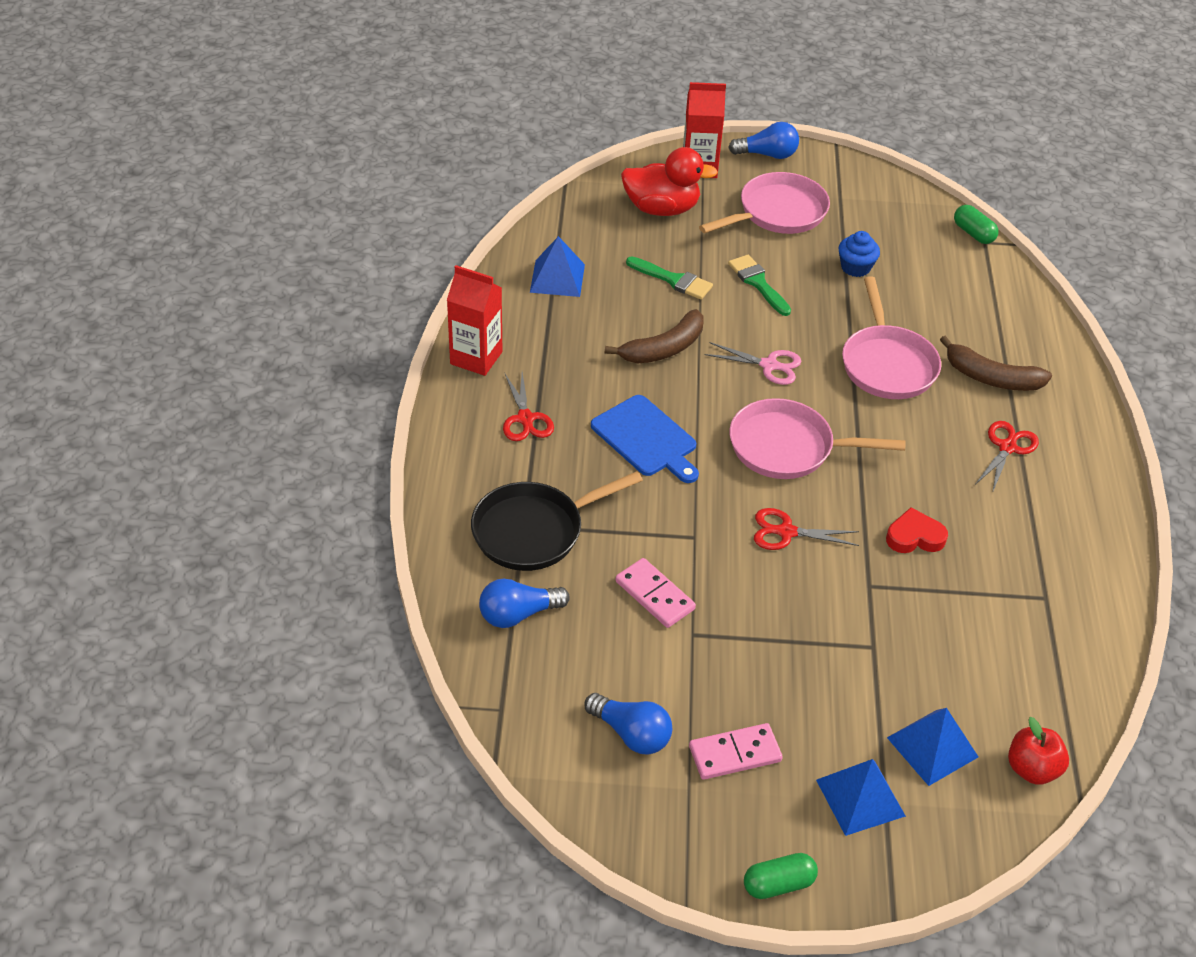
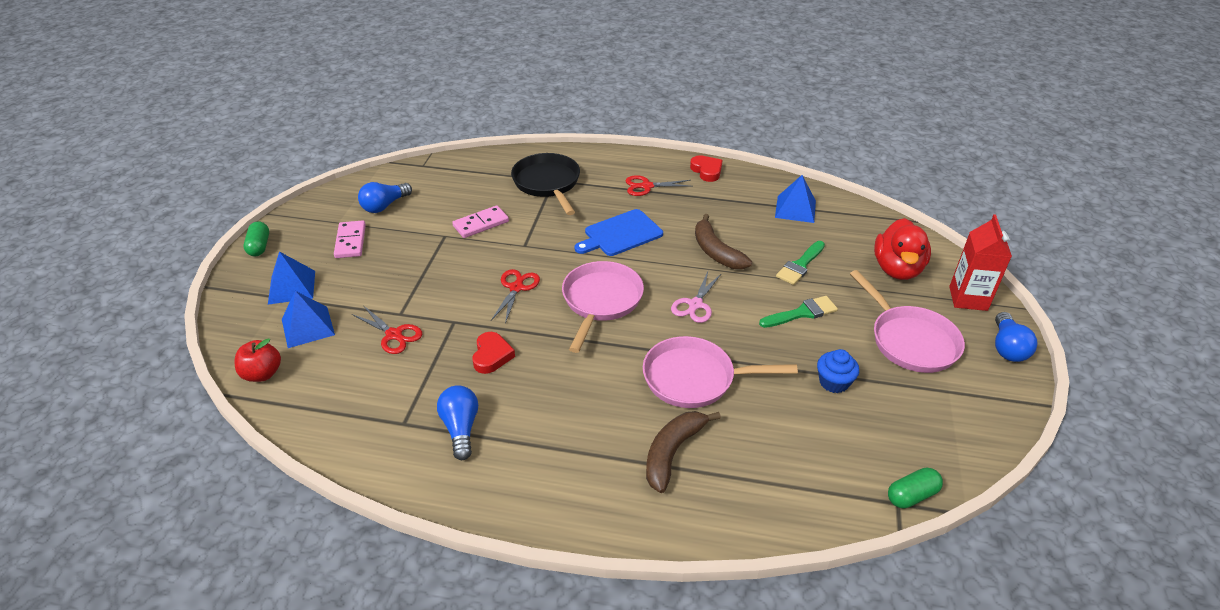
camera: 100 degrees right, 5 degrees down
red carton [447,265,502,376] -> red heart [690,155,723,182]
blue light bulb [479,578,570,628] -> blue light bulb moved to [437,385,478,460]
red scissors [975,421,1039,491] -> red scissors moved to [352,306,422,354]

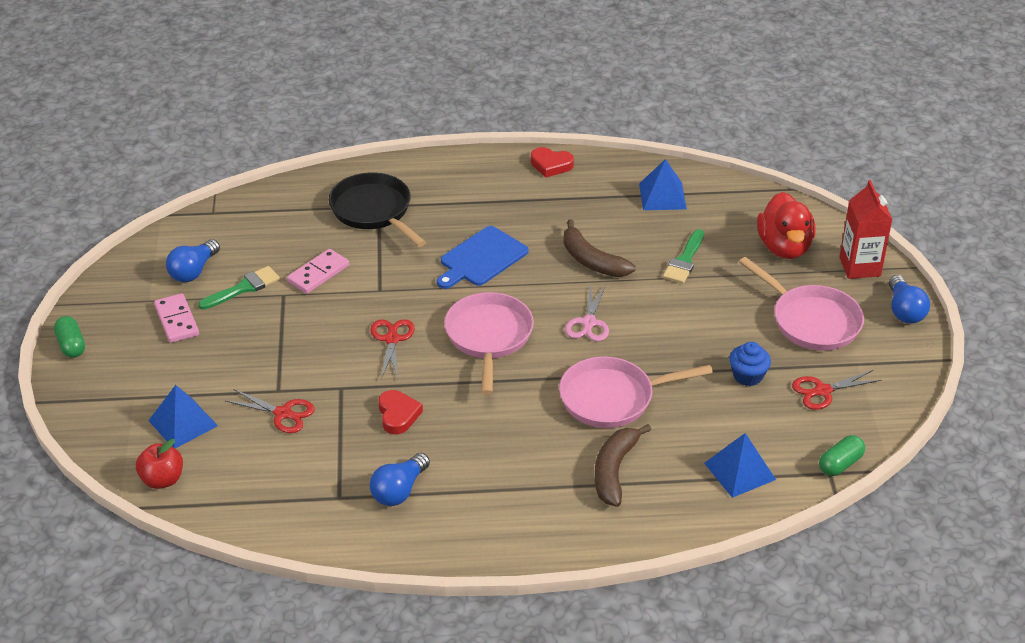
camera: 15 degrees left, 0 degrees up
blue pyramid [268,251,315,305] -> blue pyramid moved to [704,433,776,498]
blue light bulb [437,385,478,460] -> blue light bulb turned 120 degrees counterclockwise [370,453,430,506]
red scissors [625,175,693,196] -> red scissors moved to [792,370,881,410]
red heart [690,155,723,182] -> red heart turned 150 degrees clockwise [531,147,574,178]
green brush [759,296,838,328] -> green brush moved to [198,266,280,310]

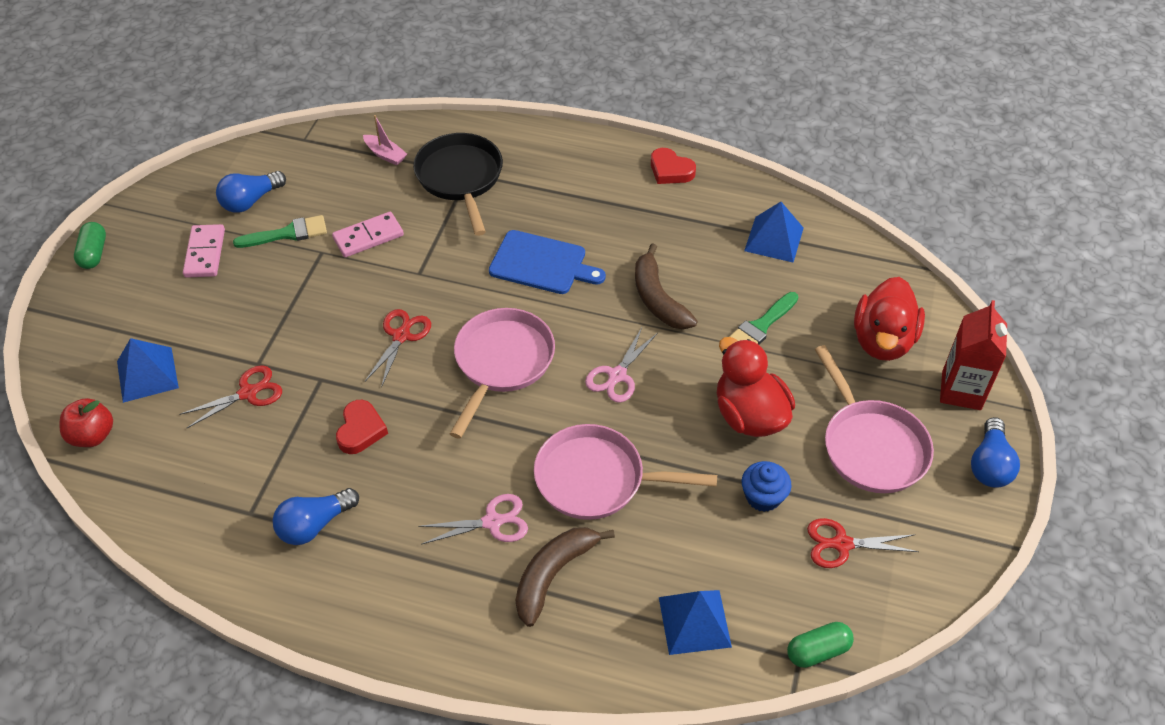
camera: 20 degrees right, 10 degrees up
red scissors [226,389,315,433] -> red scissors turned 75 degrees counterclockwise [179,365,282,428]
blue cutting board [437,226,528,289] -> blue cutting board turned 135 degrees counterclockwise [489,230,606,294]
none -> pink boat [363,115,407,166]
none -> pink scissors [418,494,528,545]
none -> red duck [717,337,795,437]

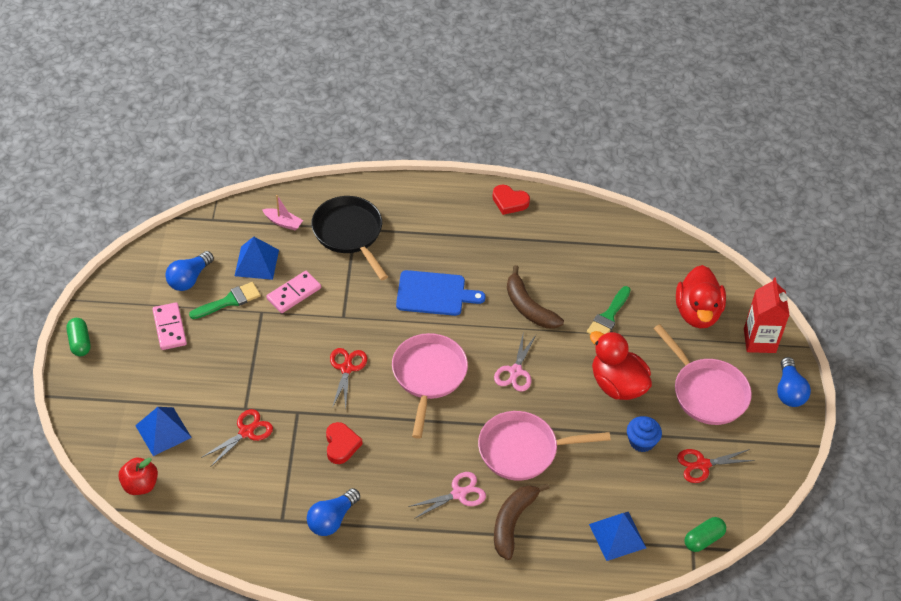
camera: 15 degrees left, 0 degrees up
blue pyramid [744,202,804,263] -> blue pyramid moved to [235,237,279,280]

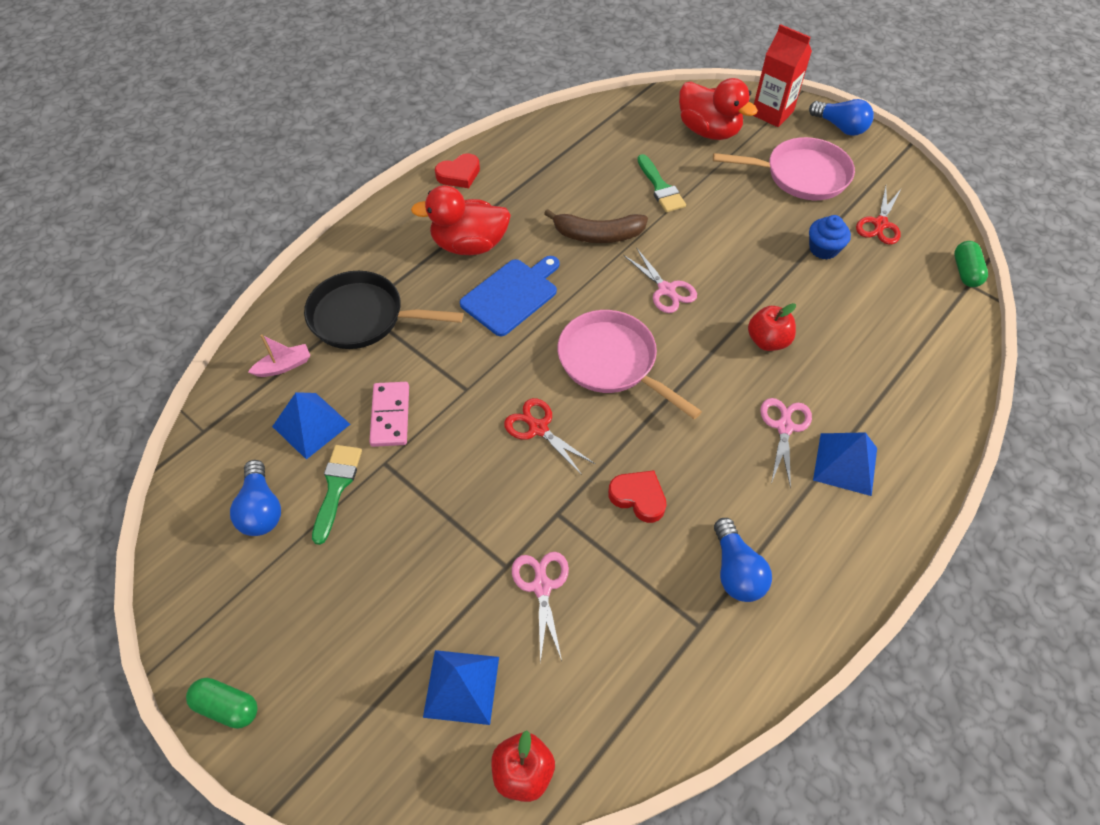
camera: 50 degrees left, 5 degrees up
pink domino [152,302,187,350] -> none
red scissors [201,409,273,467] -> pink scissors [512,552,569,663]
pink pan [478,411,611,481] -> red apple [748,303,796,351]
brown banana [494,483,549,560] -> none
blue pyramid [589,512,646,561] -> blue pyramid moved to [813,432,877,496]
red duck [590,331,652,400] -> red duck moved to [411,185,511,255]

